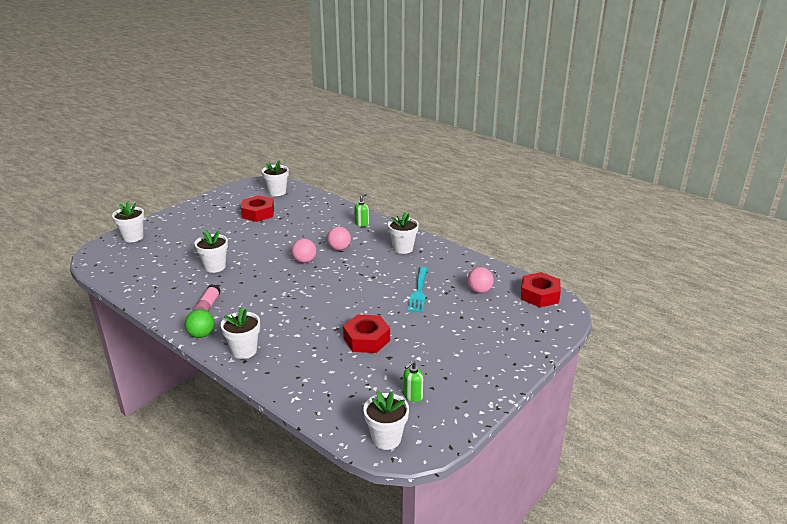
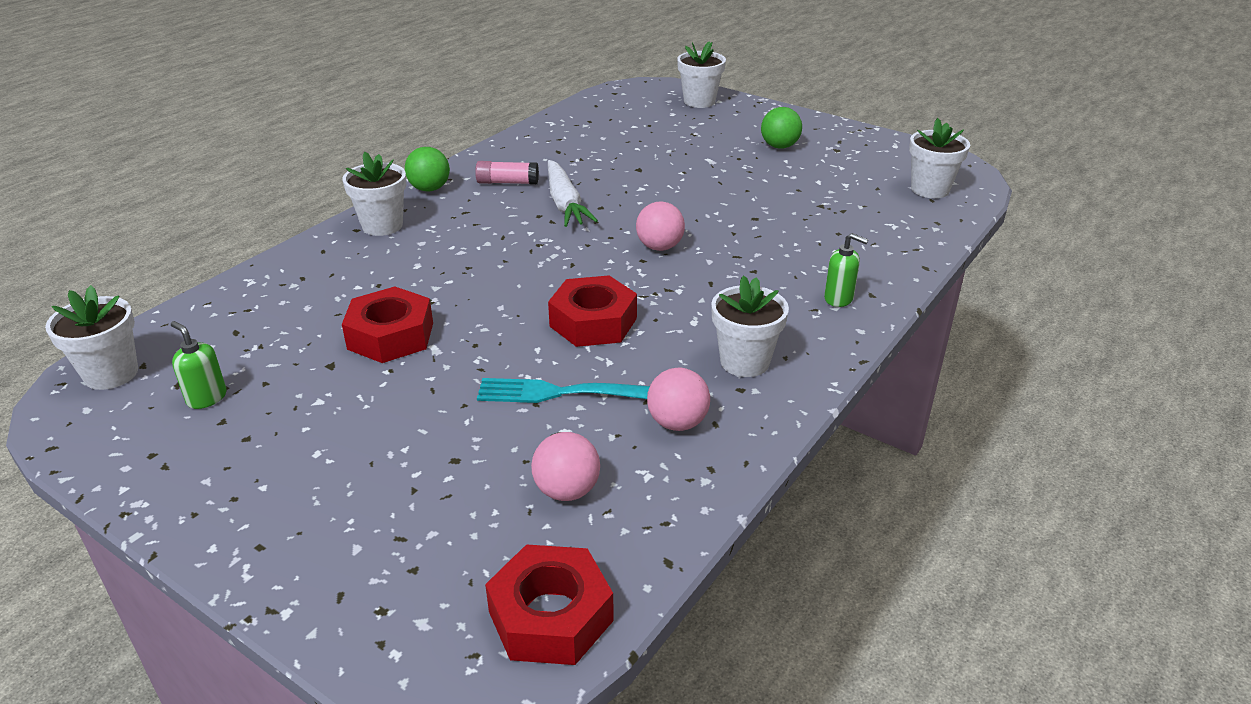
camera: 85 degrees right, 5 degrees up
white flower pot [195,230,228,273] -> none
red nut [241,195,274,222] -> red nut moved to [548,275,637,347]
pink ball [327,227,351,250] -> pink ball moved to [647,367,710,431]
none -> white carrot [548,160,598,227]
none -> green ball [761,107,802,149]

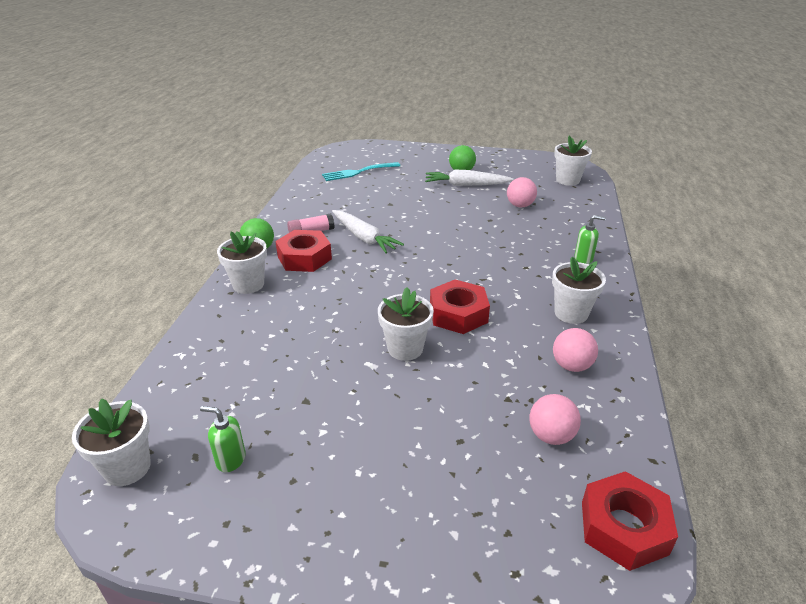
camera: 25 degrees left, 0 degrees up
red nut [342,286,433,363] -> red nut moved to [275,230,332,272]
turquoise fork [477,378,650,403] -> turquoise fork moved to [322,162,400,181]
pink ball [636,202,685,251] -> pink ball moved to [507,177,537,207]
white flower pot [677,41,726,108] -> white flower pot moved to [378,287,434,361]
none -> white carrot [425,170,514,186]

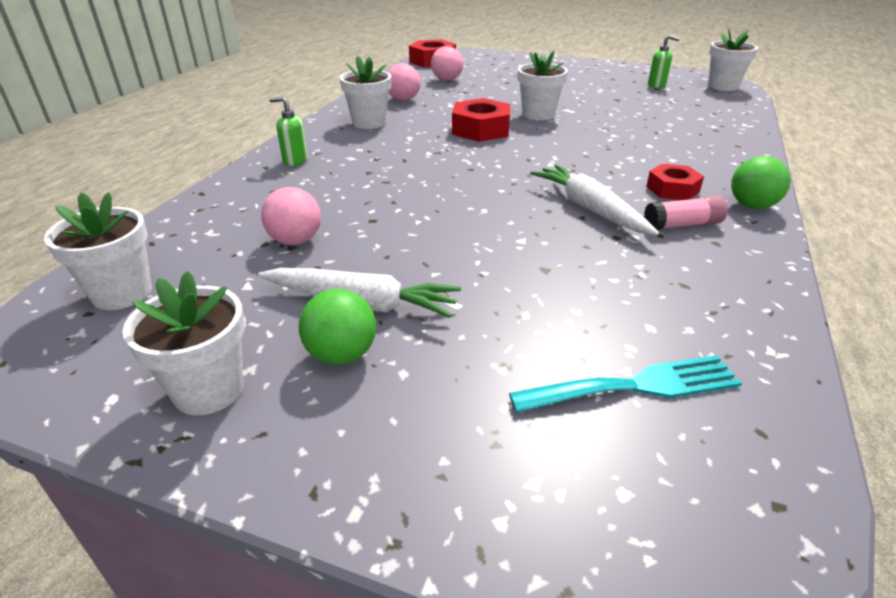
camera: 170 degrees left, 0 degrees up
white flower pot [217,232,267,294] -> white flower pot moved to [123,271,245,415]
red nut [275,230,332,272] -> red nut [646,163,704,200], size x0.65

